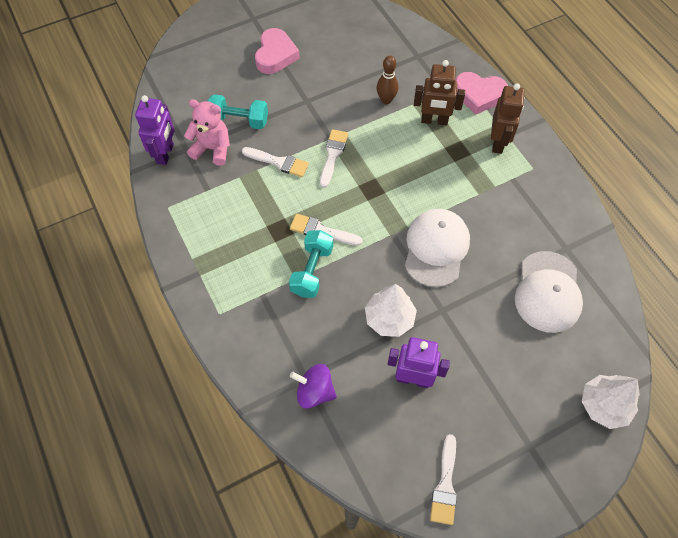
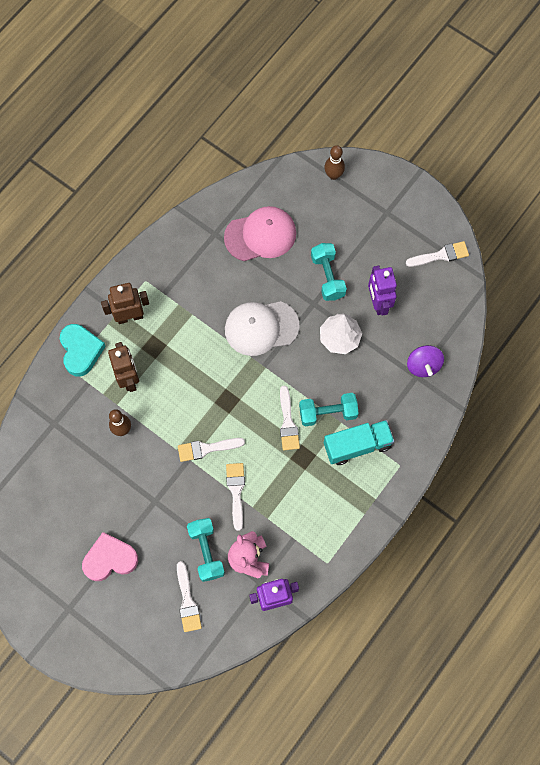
camera: 115 degrees left, 10 degrees up
pink heart [455,72,508,115] -> turquoise heart [60,324,106,377]
white cap [515,251,583,333] -> pink cap [224,206,296,261]
white tree [582,375,640,429] -> brown bowling pin [324,145,345,180]
none -> white brush [177,561,202,632]
none -> turquoise dumbbell [311,243,347,301]
none -> turquoise truck [324,420,394,465]

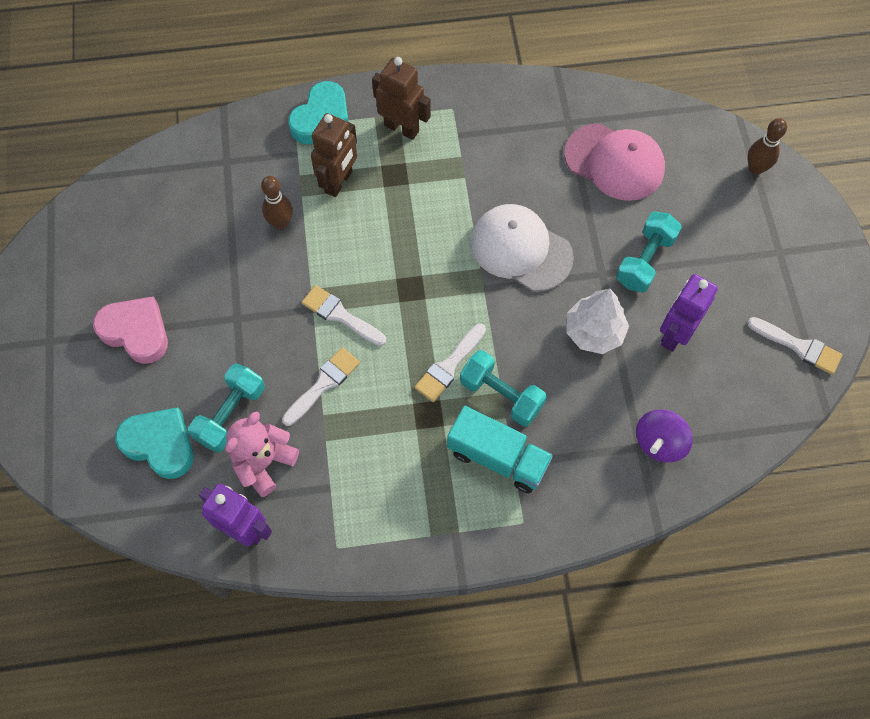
camera: 45 degrees right, 5 degrees down
white brush [177,561,202,632] -> turquoise heart [115,407,193,479]

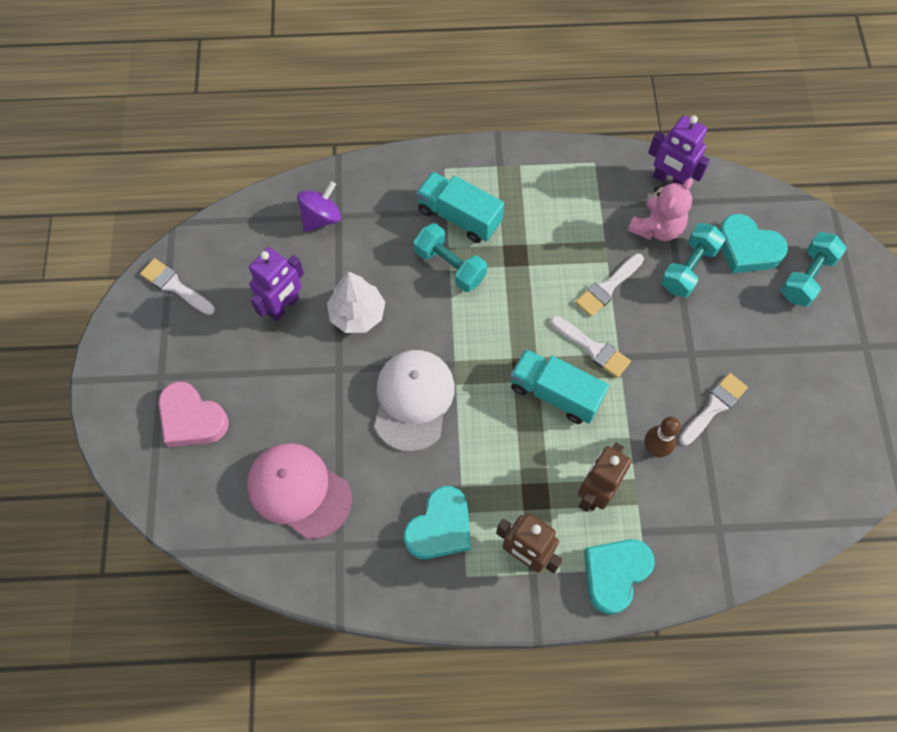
camera: 175 degrees left, 0 degrees up
pink heart [93,296,168,364] -> pink heart moved to [158,382,229,447]
white brush [414,324,486,402] -> white brush moved to [679,373,748,446]
white cap [471,204,574,291] -> white cap turned 120 degrees counterclockwise [374,350,455,452]
turquoise dumbbell [616,212,682,293] -> turquoise dumbbell moved to [780,232,847,307]
brown bowling pin [747,118,787,175] -> none
none -> turquoise heart [404,486,471,559]
none -> turquoise truck [510,349,609,424]

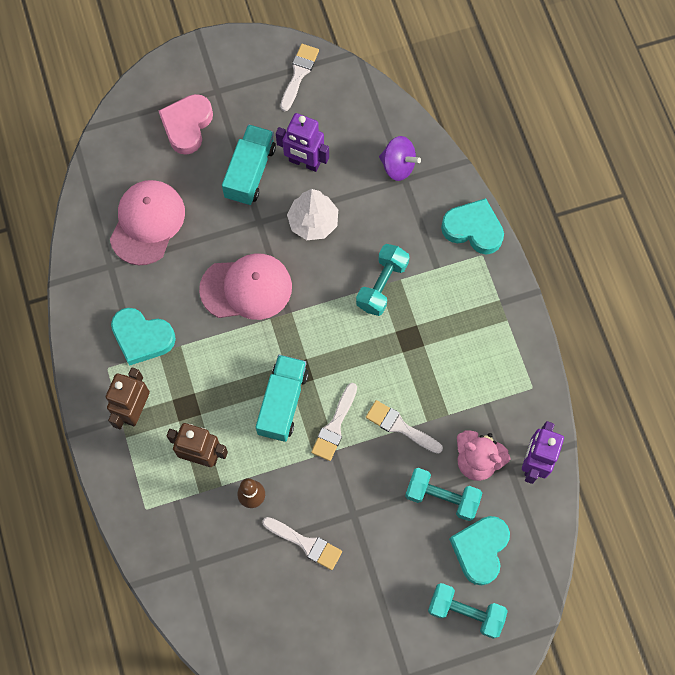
camera: 75 degrees right, 5 degrees up
white cap [374,350,455,452] -> pink cap [199,253,292,320]
turquoise truck [416,172,504,243] -> turquoise truck moved to [222,124,276,205]
turquoise heart [584,539,655,615] -> turquoise heart moved to [441,198,504,254]

